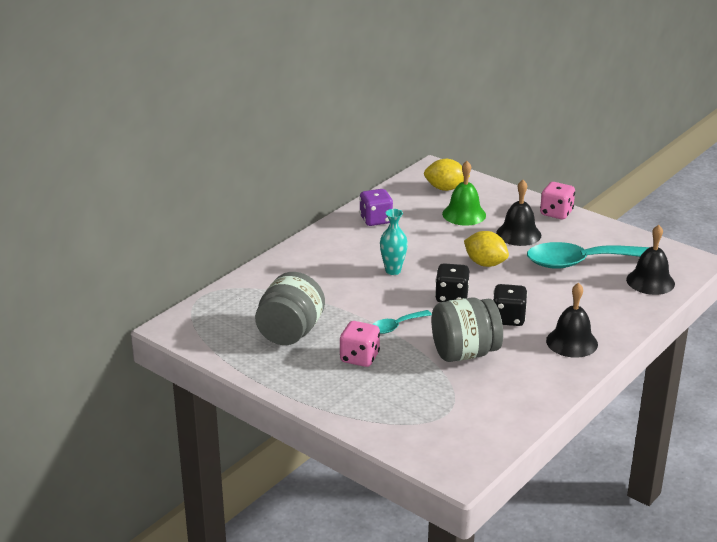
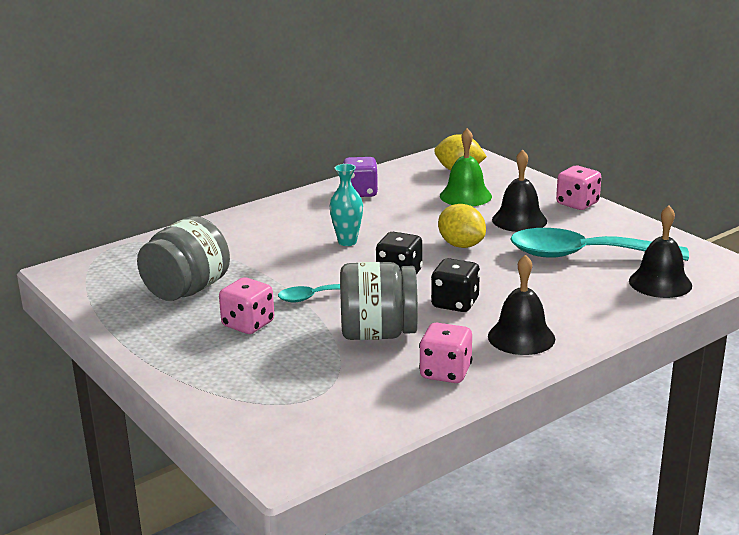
camera: 15 degrees right, 5 degrees down
none -> pink dice [419,323,472,383]

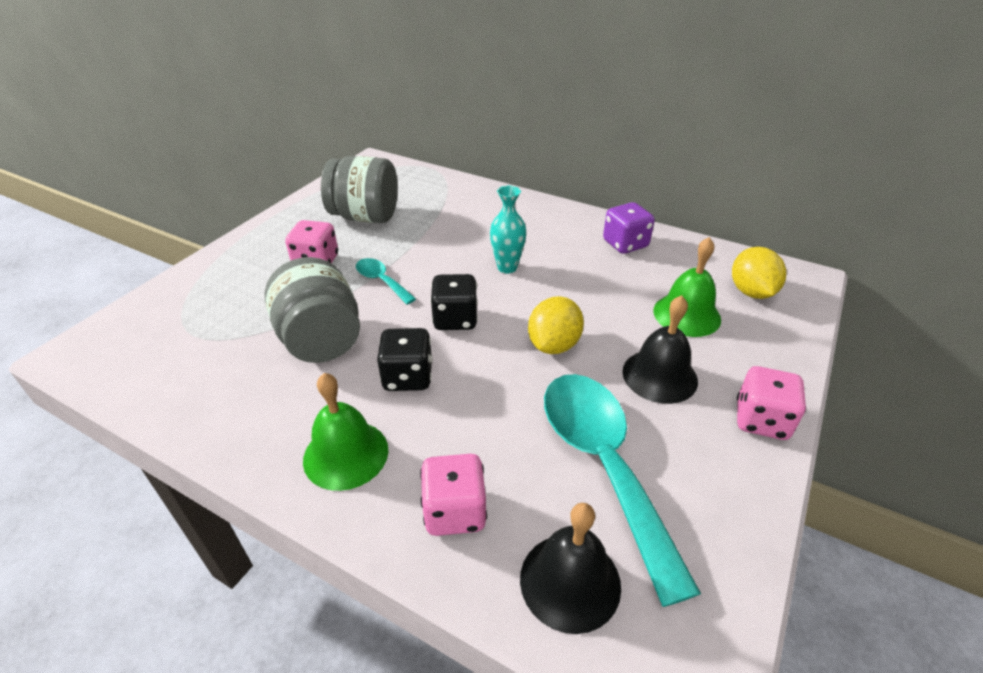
camera: 65 degrees right, 15 degrees up
pink dice [419,323,472,383] -> pink dice moved to [420,454,487,536]
black bell [488,254,555,355] -> green bell [303,373,388,491]

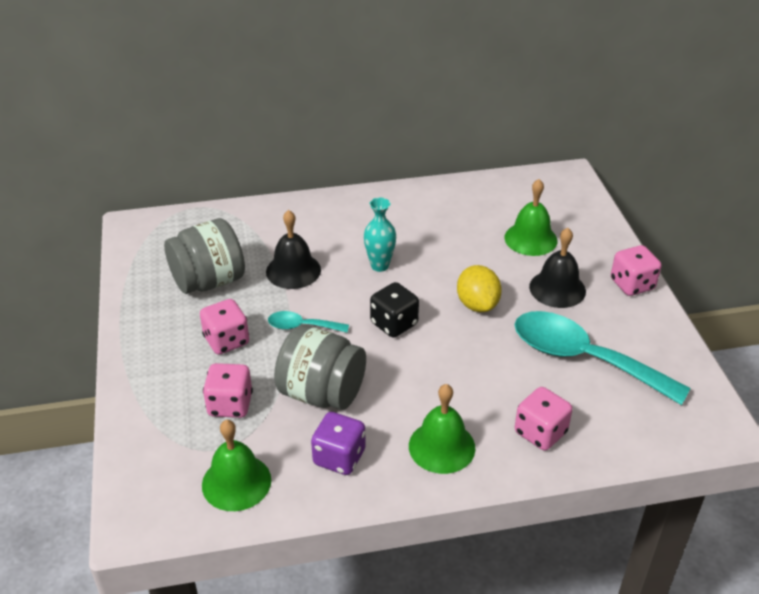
camera: 40 degrees left, 0 degrees up
black dice [377,328,433,391] -> none
black bell [520,503,621,634] -> black bell moved to [266,210,321,289]
purple dice [603,202,655,254] -> purple dice moved to [311,412,366,475]
yellow lemon [732,247,786,299] -> none
none -> green bell [202,420,271,511]
none -> pink dice [203,363,253,418]

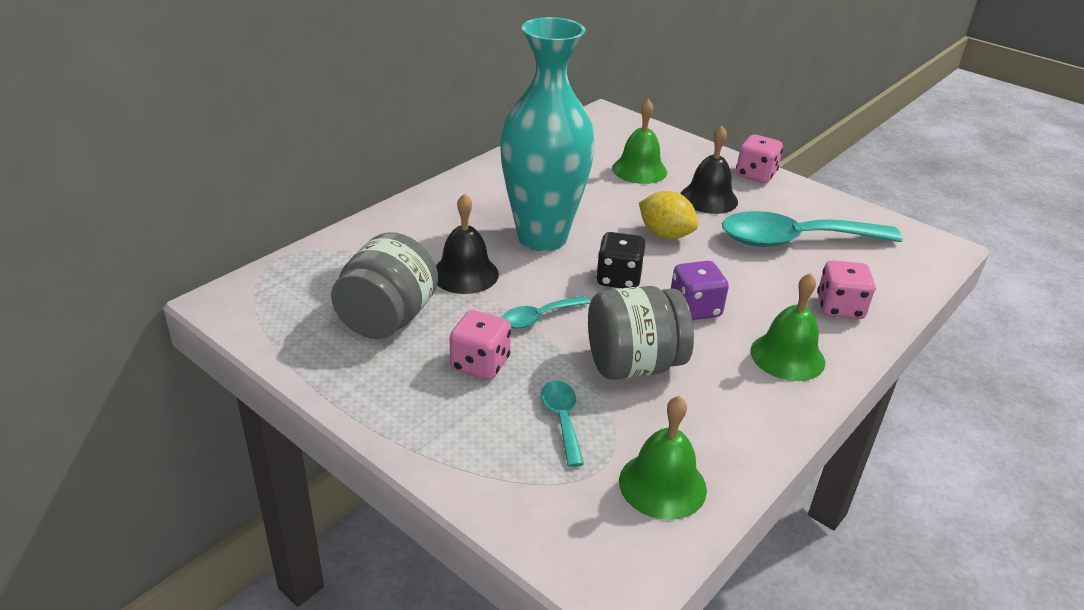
camera: 40 degrees left, 5 degrees down
pink dice [203,363,253,418] -> turquoise spoon [541,380,584,467]
purple dice [311,412,366,475] -> purple dice moved to [671,261,729,320]
turquoise vase [364,197,396,272] -> turquoise vase [500,17,595,251], size x2.40

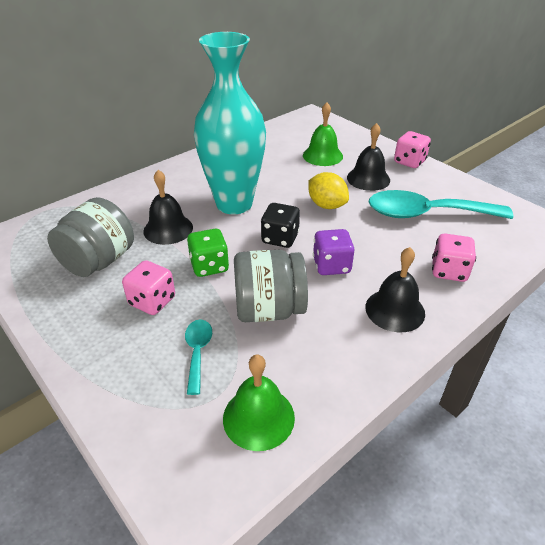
camera: 10 degrees right, 5 degrees up
turquoise spoon [502,296,590,329] -> green dice [187,229,229,277]
green bell [750,273,825,381] -> black bell [365,247,425,333]

